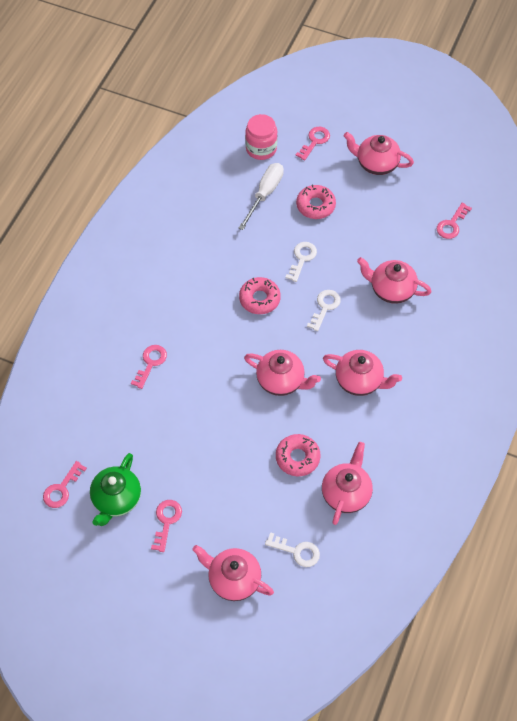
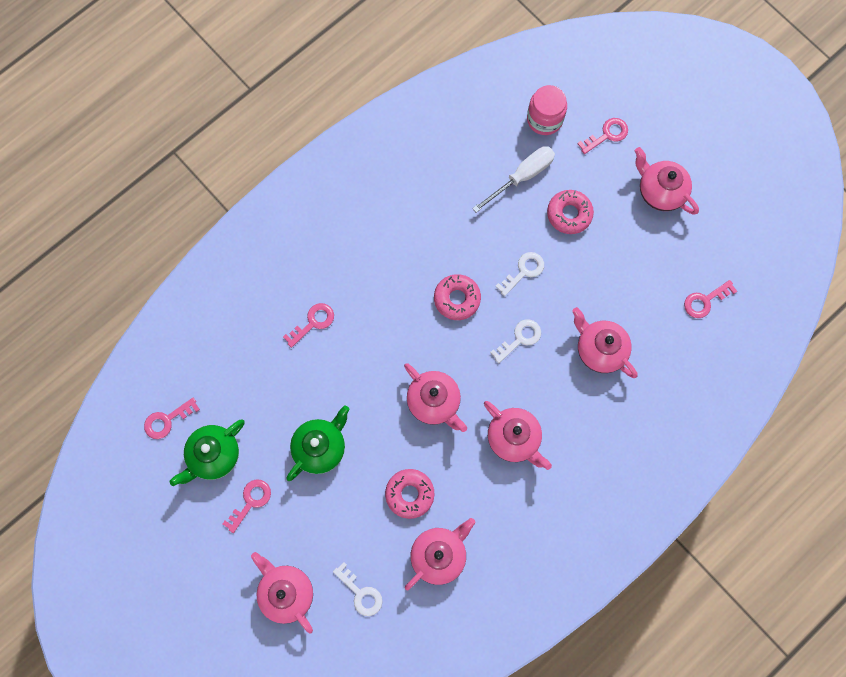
camera: 25 degrees right, 15 degrees up
none -> green teapot [286,405,349,481]

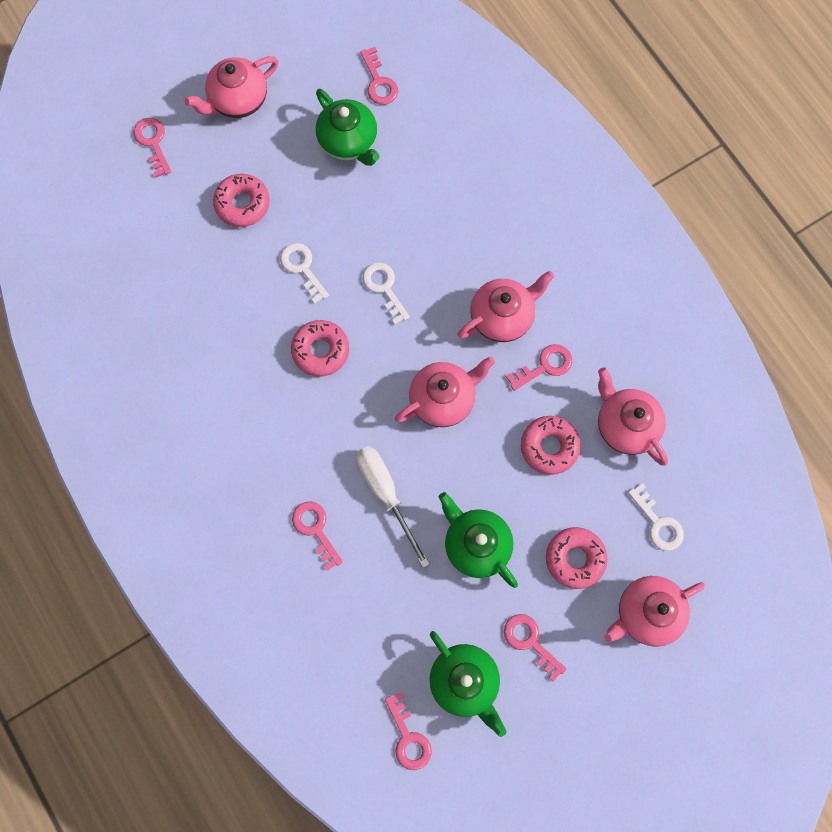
camera: 80 degrees left, 0 degrees up
white key [333,562,382,616] -> white key turned 90 degrees clockwise [628,483,684,551]
white screwdriver [472,146,555,213] -> white screwdriver moved to [356,446,430,567]
pink jar [527,85,567,135] -> none
pink teapot [572,307,638,378] -> none
none -> green teapot [316,89,379,166]
none -> pink key [506,344,572,391]
none -> pink donut [546,527,607,589]

